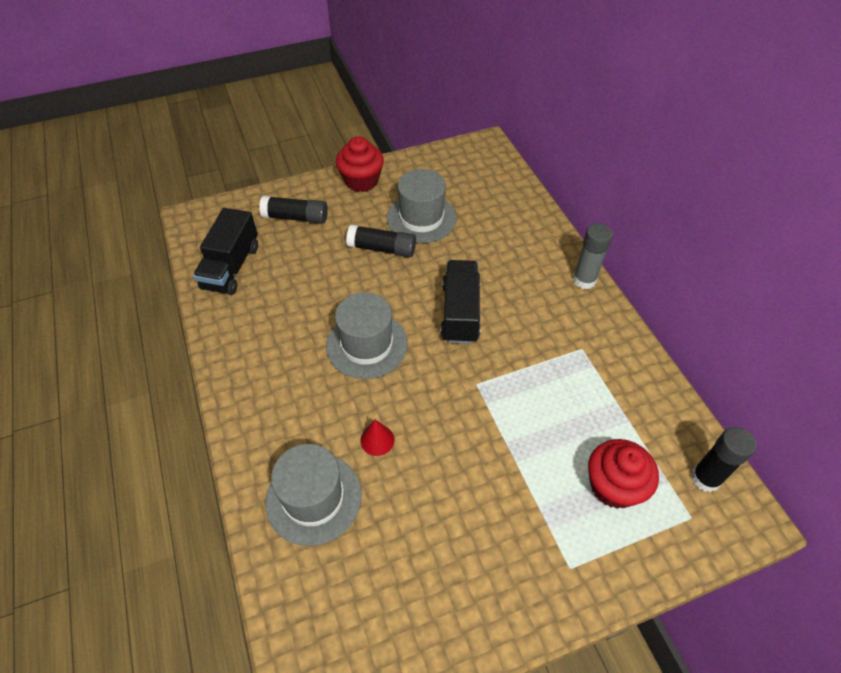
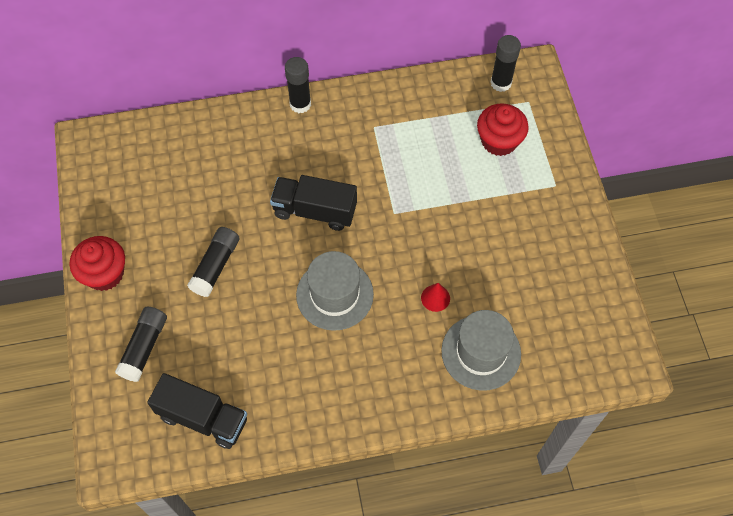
camera: 80 degrees left, 10 degrees up
grey hat [387,169,457,243] -> none
grey glue stick [573,223,613,289] -> black glue stick [285,57,311,113]

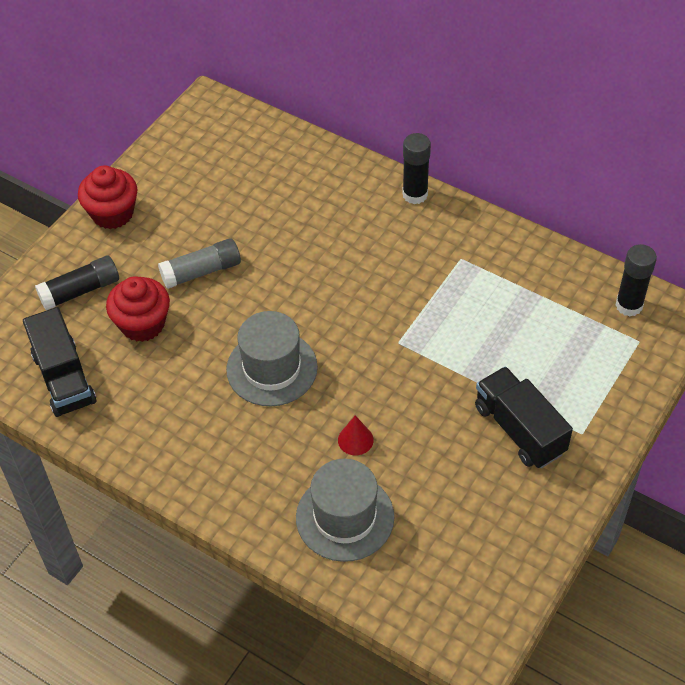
camera: 45 degrees right, 10 degrees down
black glue stick [187,227,239,297] -> grey glue stick [158,238,241,289]
black truck [270,175,357,231] -> black truck moved to [475,367,573,468]
red cupcake [477,103,529,156] -> red cupcake moved to [106,276,170,342]

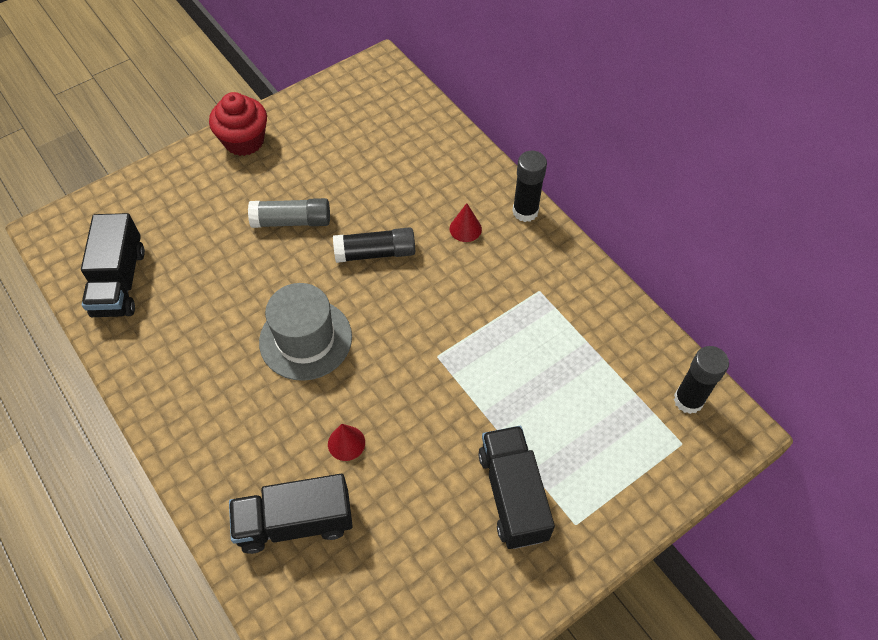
camera: 20 degrees right, 5 degrees up
black glue stick [35,256,119,311] -> black glue stick moved to [333,227,415,263]
red cupcake [106,276,170,342] -> none
grey hat [296,459,394,562] -> black truck [229,474,353,554]
none -> red cone [450,203,482,242]

